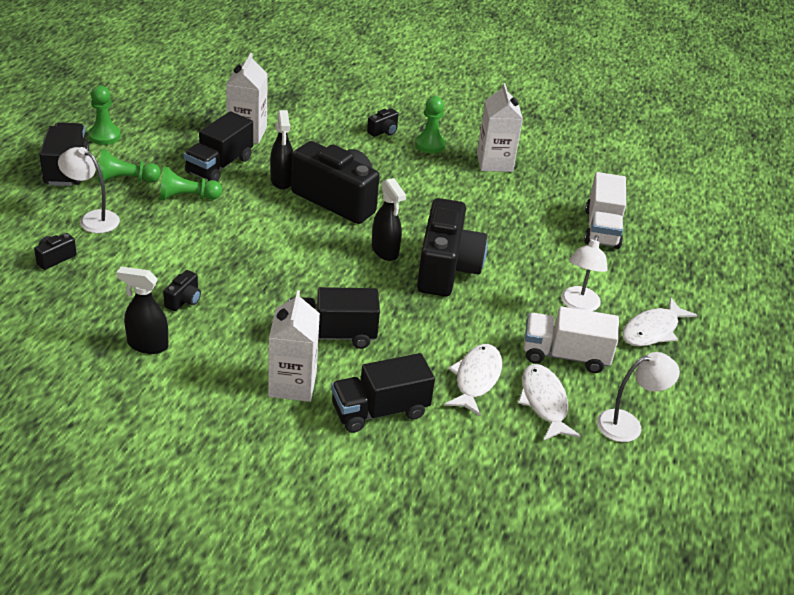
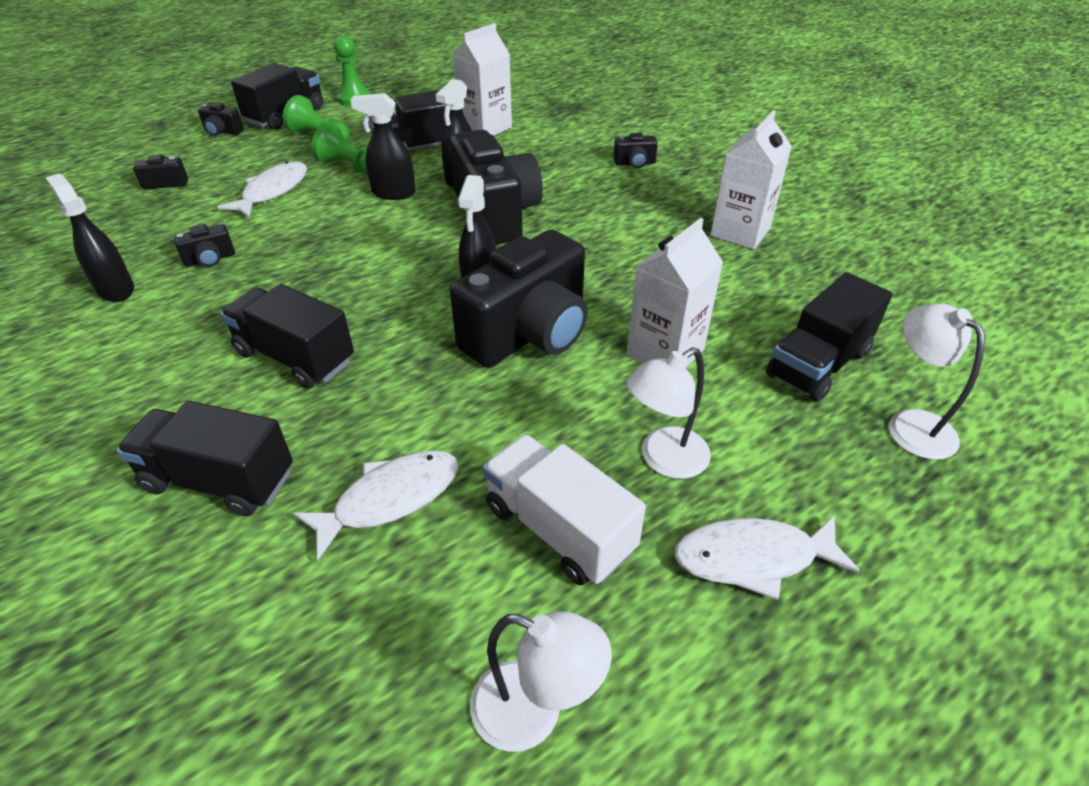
camera: 40 degrees right, 5 degrees up
white lamp [58,147,120,233] -> white lamp moved to [889,304,985,460]
white carton [268,290,320,402] -> white carton moved to [627,218,723,367]
green pawn [415,96,445,153] -> none
white fish [518,364,581,441] -> white fish moved to [217,161,307,218]
white truck [584,172,626,249] -> black truck [766,272,893,402]
none -> black camera [198,103,244,136]
none -> black spray bottle [350,93,415,200]

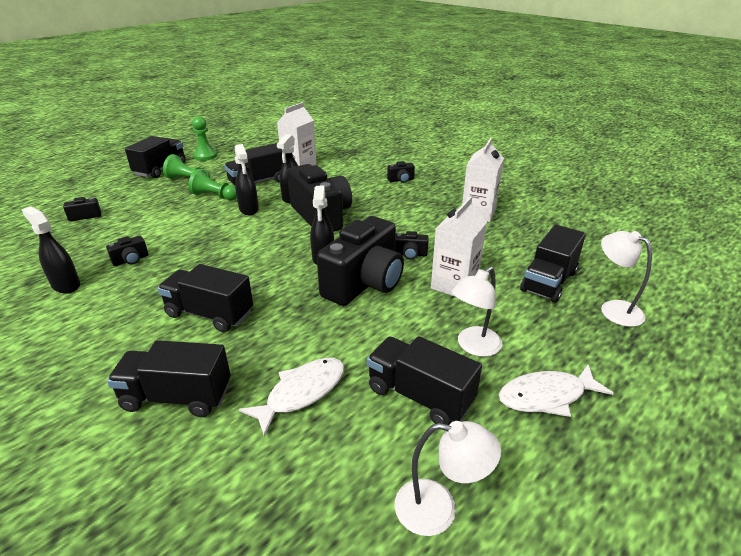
camera: 10 degrees left, 10 degrees down
black camera [198,103,244,136] -> black camera moved to [395,231,429,259]
white fish [217,161,307,218] -> none
black spray bottle [350,93,415,200] -> black spray bottle turned 105 degrees counterclockwise [235,144,259,215]
white truck [483,434,646,586] -> black truck [367,336,482,425]

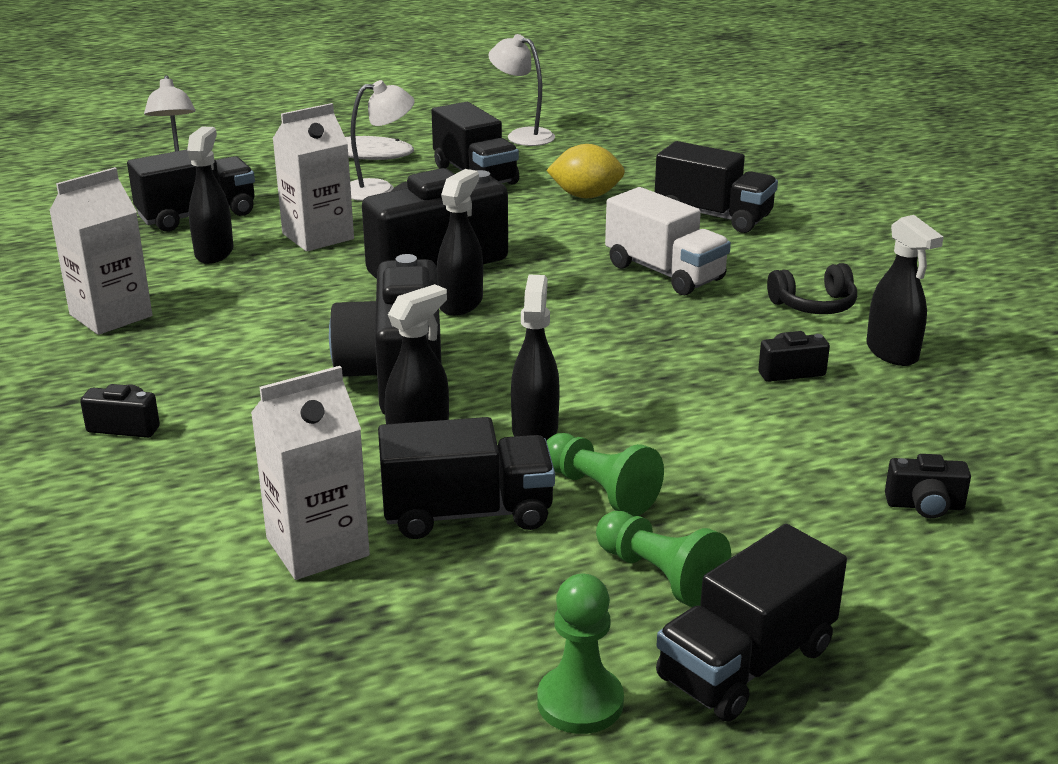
camera: 155 degrees left, 5 degrees down
black truck [157,264,253,332] -> white truck [605,187,731,295]
white fish [239,358,344,437] -> yellow lemon [546,144,625,198]
black camera [395,231,429,259] -> none
none -> black spray bottle [187,127,233,264]
none -> black headphones [767,263,857,314]

